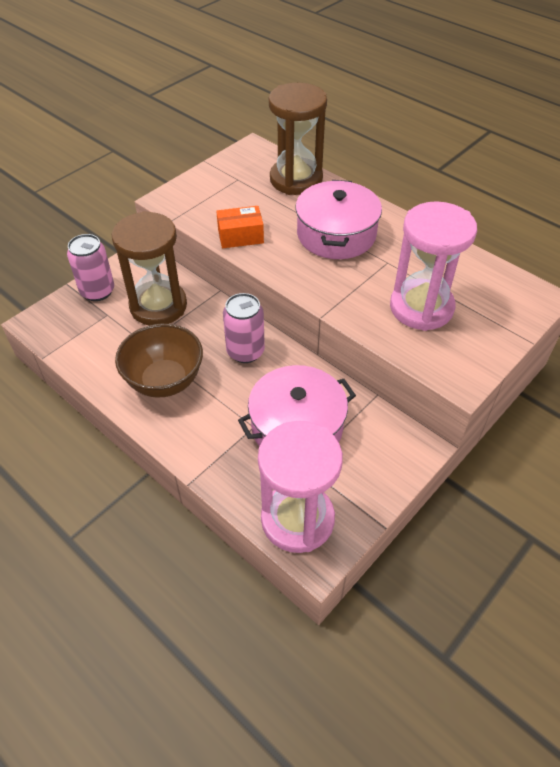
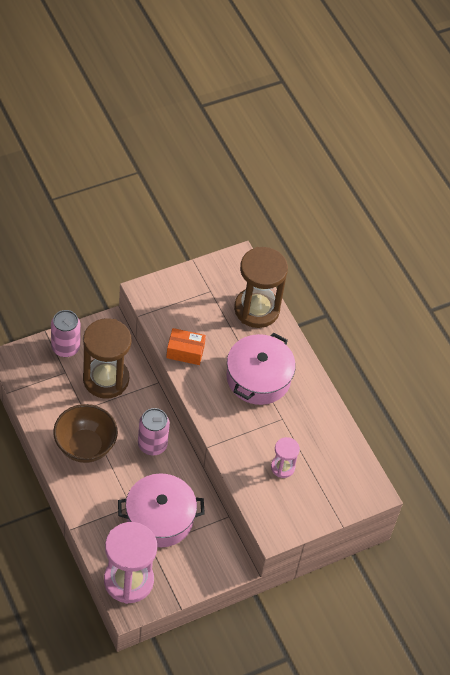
camera: 15 degrees right, 5 degrees up
pink hourglass [390,201,477,331] -> pink hourglass [271,437,300,478], size x0.50

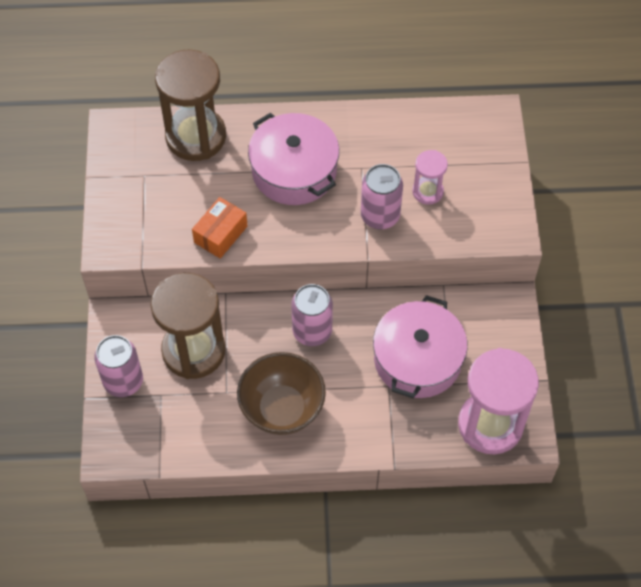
camera: 60 degrees left, 5 degrees up
none -> pink can [361,164,403,229]

